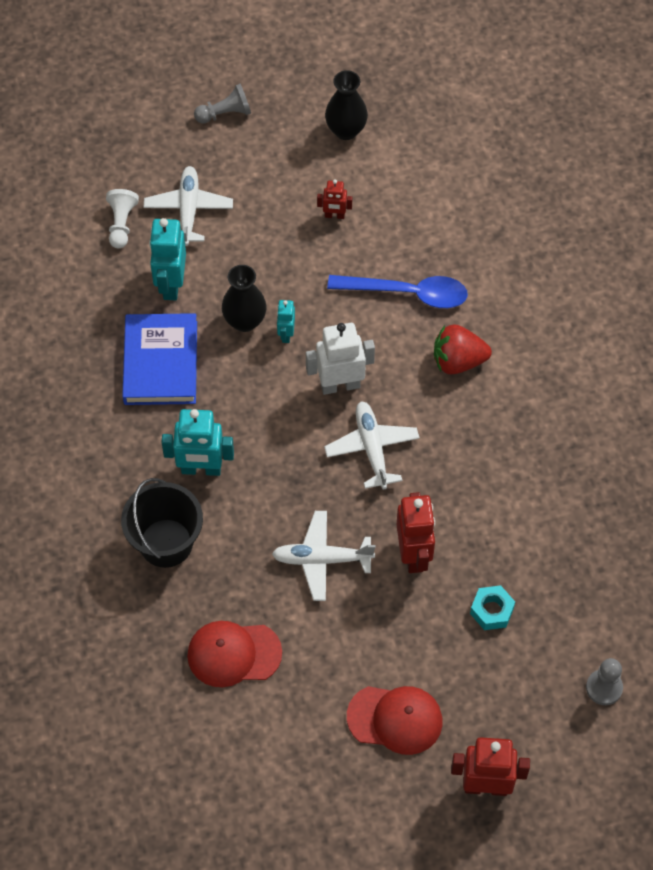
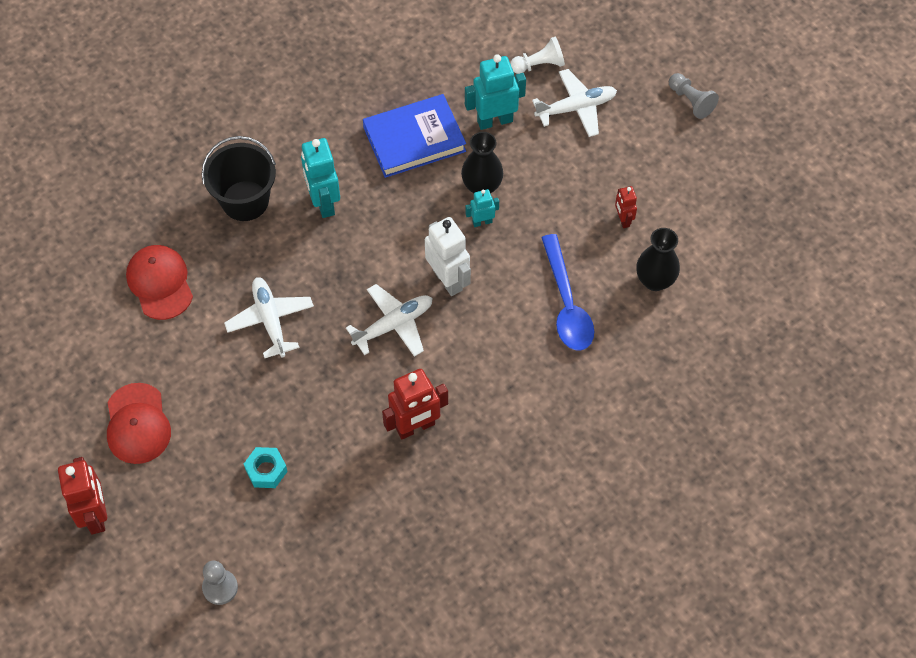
camera: 70 degrees right, 0 degrees up
black vase [325,70,368,140] -> black vase moved to [636,228,680,291]
red robot [397,492,435,573] -> red robot moved to [382,369,448,439]
red strawberry [434,325,492,374] -> none

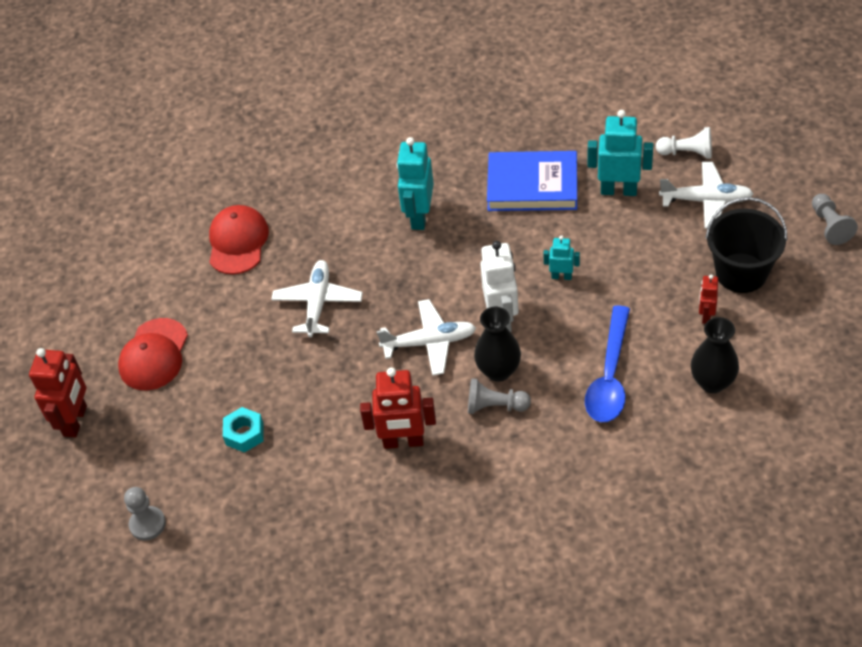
camera: 30 degrees right, 10 degrees down
black bucket [202,136,276,221] -> black bucket moved to [705,197,787,293]
black vase [461,132,503,194] -> black vase moved to [474,307,521,382]
none -> grey pawn [468,378,531,414]

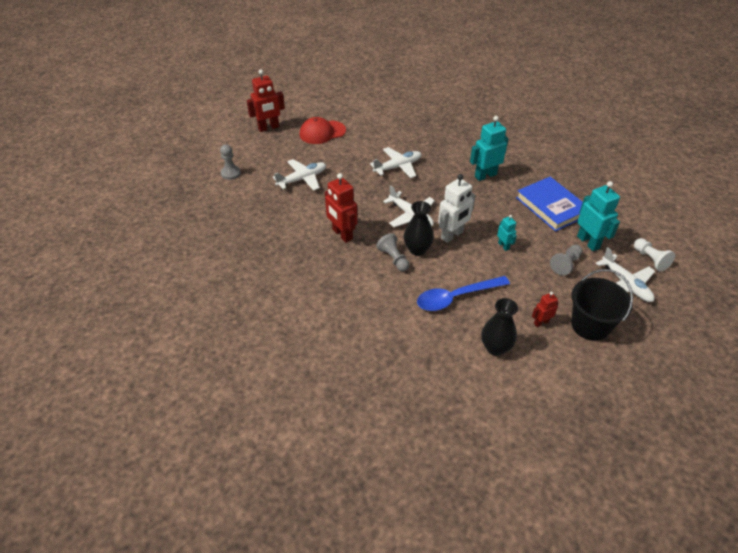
camera: 50 degrees right, 5 degrees down
red cap [209,205,269,274] -> none
turquoise nut [223,407,263,453] -> white plane [273,159,326,191]
grey pawn [812,194,858,245] -> grey pawn moved to [550,245,583,276]

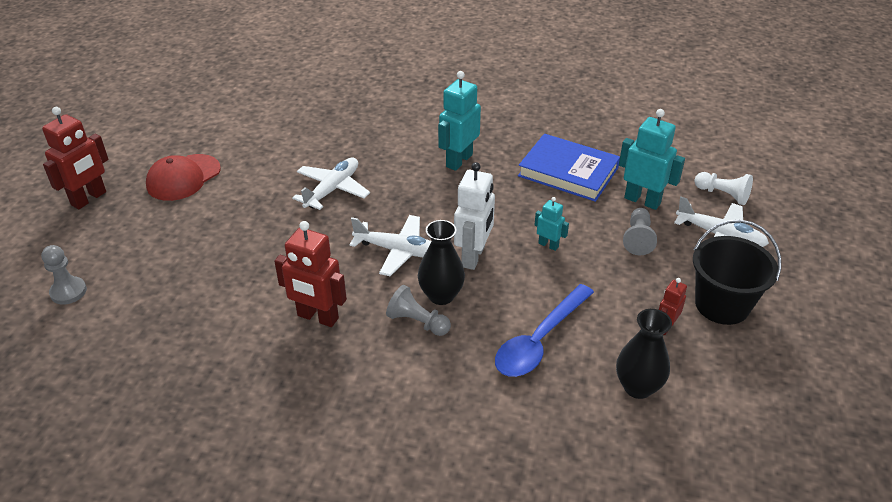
camera: 30 degrees left, 5 degrees down
white plane [273,159,326,191] -> none

